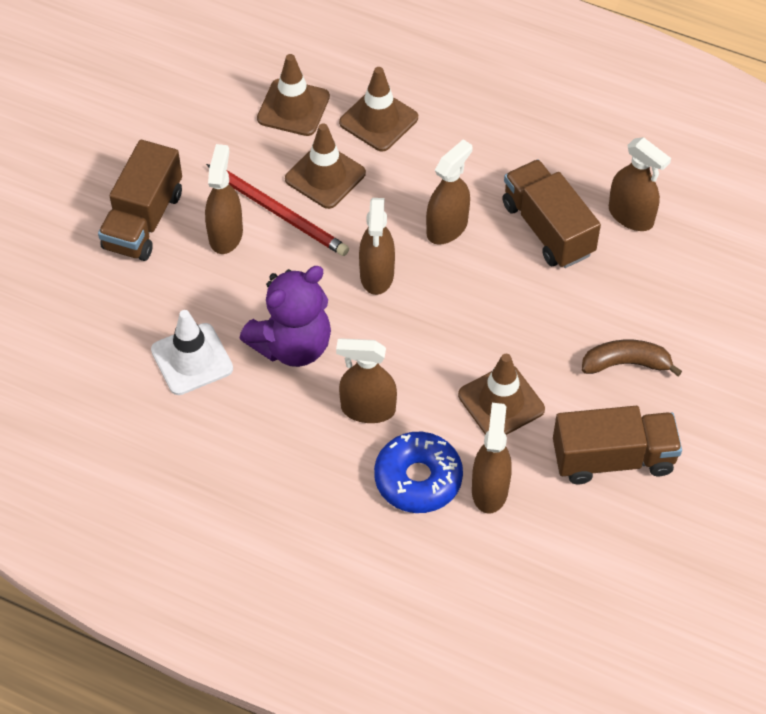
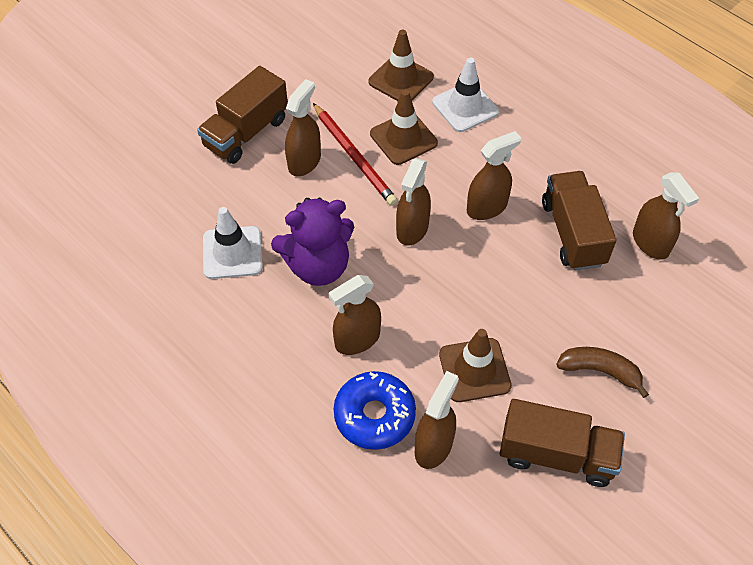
camera: 20 degrees right, 0 degrees up
brown spray bottle [336,338,397,423] -> brown spray bottle turned 60 degrees counterclockwise [329,275,381,355]
brown traffic cone [339,67,418,151] -> white traffic cone [432,58,499,132]

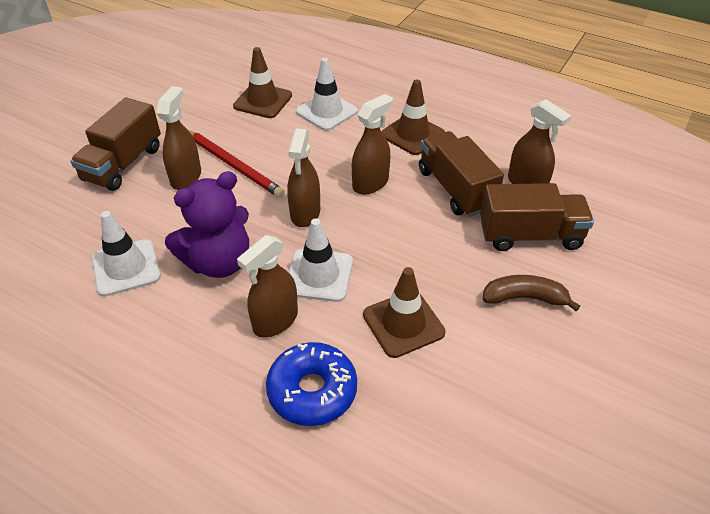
camera: 15 degrees left, 10 degrees down
brown traffic cone [370,90,438,165] -> brown traffic cone moved to [381,80,445,155]
brown spray bottle [415,371,459,469] -> none
brown truck [500,399,625,487] -> brown truck moved to [480,183,594,251]
none -> white traffic cone [288,218,353,302]

